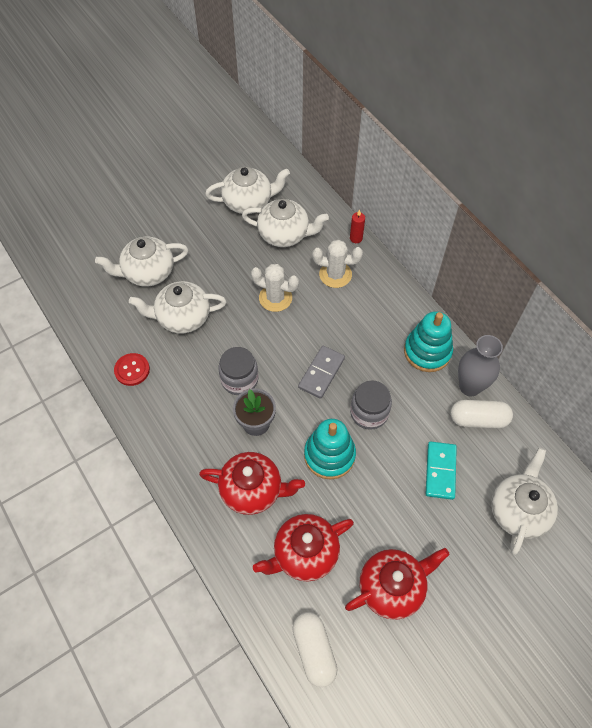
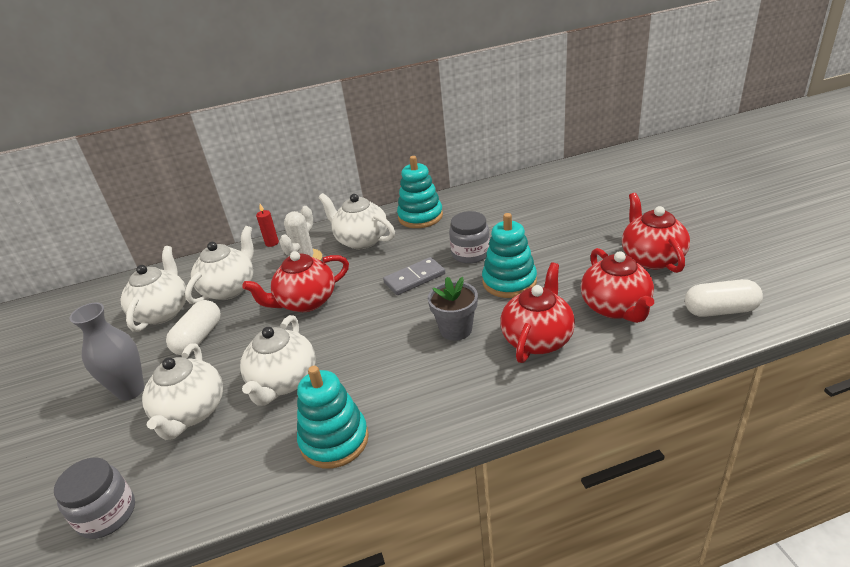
camera: 70 degrees left, 25 degrees down
red button [114,353,150,386] -> turquoise stacking toy [297,366,369,469]
grey jar [218,347,258,395] -> grey jar moved to [54,457,135,539]
white cactus [251,264,299,312] -> red teapot [242,251,349,312]
grey domino [298,346,345,399] -> grey domino turned 75 degrees counterclockwise [383,257,445,295]
turquoise domino [426,442,457,500] -> none
white capsule [450,400,513,428] -> white capsule moved to [166,300,221,355]
grey vase [458,335,503,396] -> grey vase moved to [70,303,144,401]
white teapot [491,448,558,555] -> white teapot moved to [319,193,395,249]

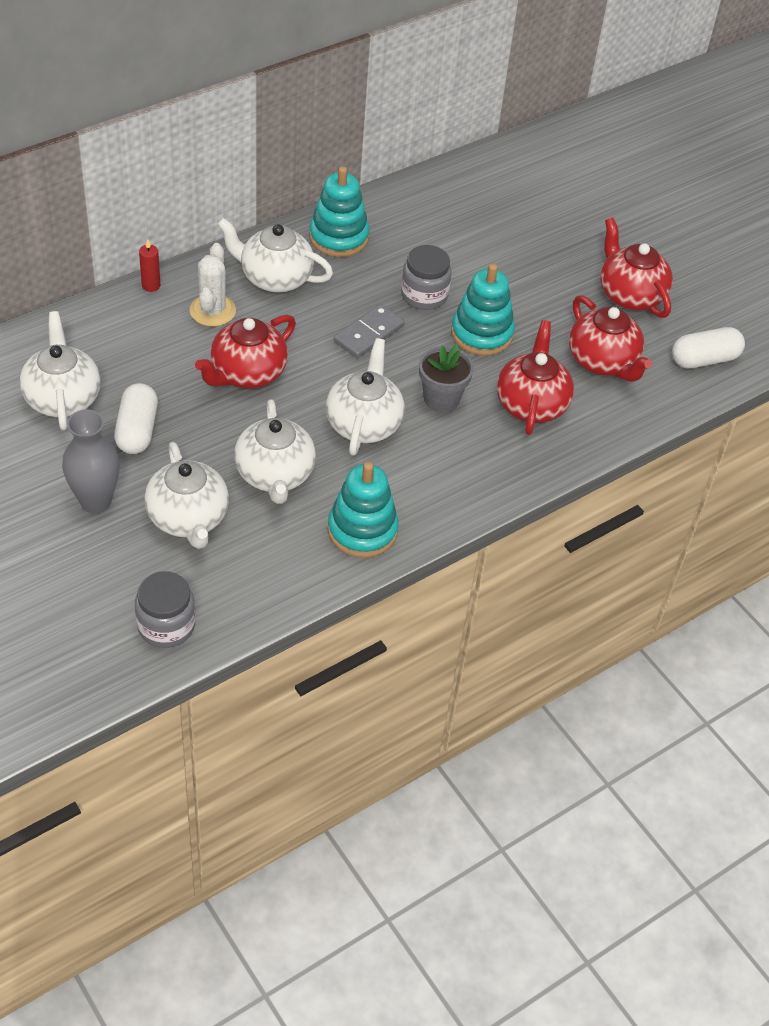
camera: 25 degrees left, 15 degrees up
white teapot [185,226,254,304] -> white teapot moved to [326,338,405,456]

